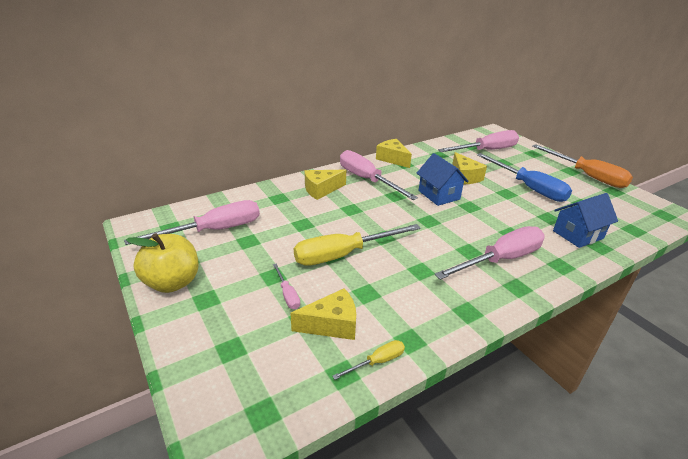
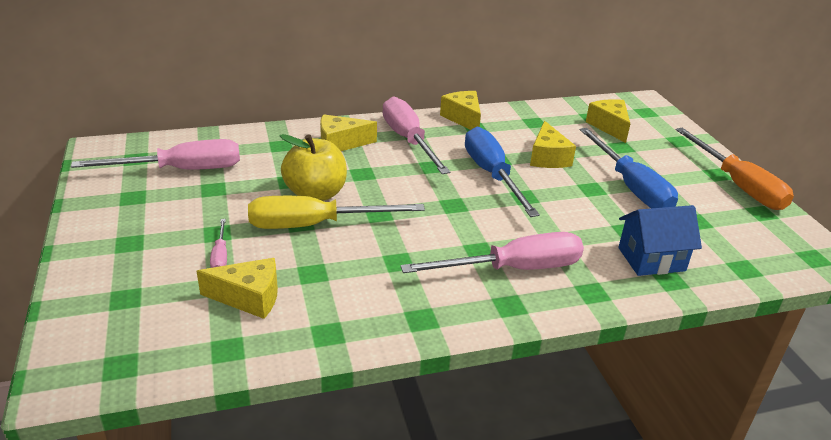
camera: 15 degrees right, 0 degrees up
yellow apple [126,233,198,293] -> yellow apple moved to [280,134,347,201]
yellow screwdriver [332,340,405,380] -> none
blue house [417,153,469,206] -> blue screwdriver [465,127,540,217]
pink screwdriver [438,130,519,152] -> yellow cheese [586,99,630,143]

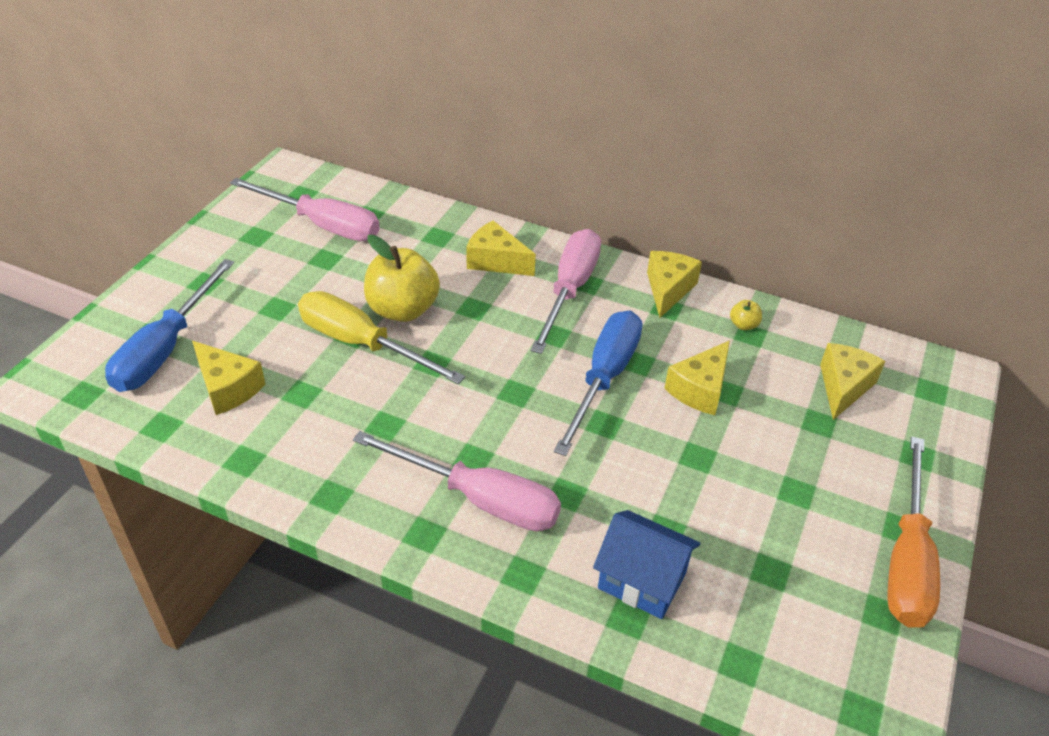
camera: 40 degrees right, 10 degrees up
pink screwdriver [210,219,227,268] -> none
blue screwdriver [580,128,678,208] -> blue screwdriver moved to [105,259,234,392]
none -> yellow apple [730,300,762,330]

